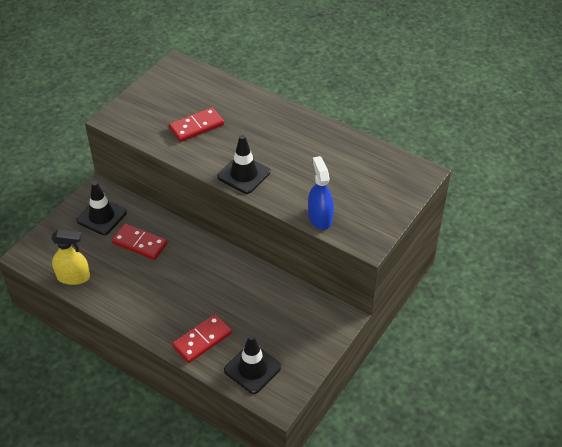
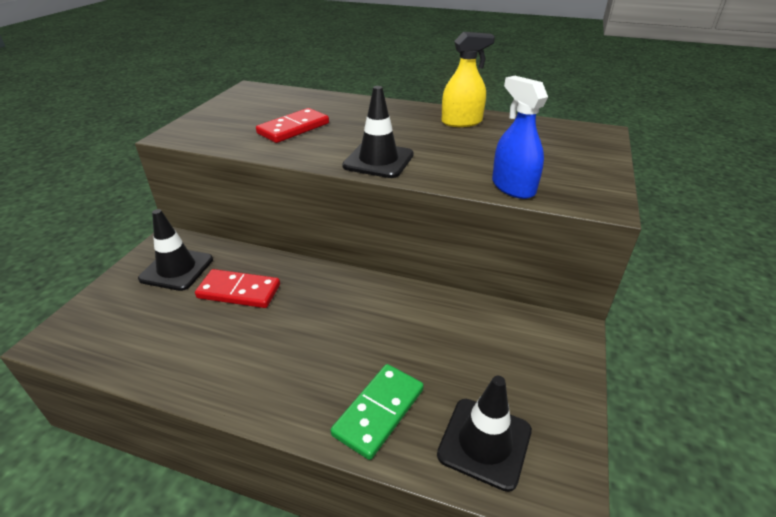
camera: 15 degrees left, 10 degrees down
yellow spray bottle [51,230,90,285] -> yellow spray bottle moved to [442,32,495,127]
red domino [172,314,232,363] -> green domino [330,364,424,460]

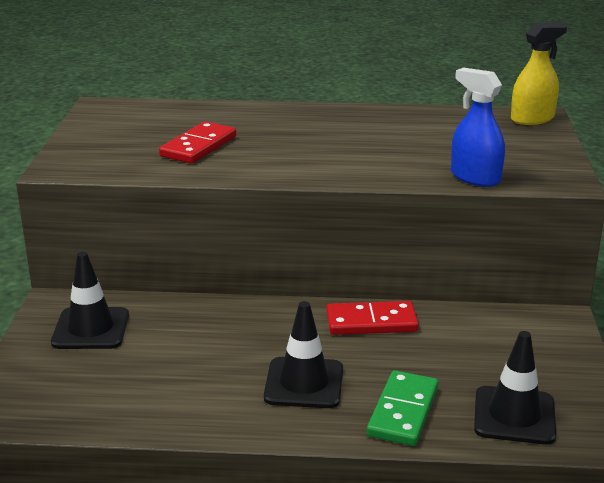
camera: 15 degrees left, 10 degrees down
red domino [195,269,280,308] -> red domino moved to [326,301,419,335]
black traffic cone [342,86,414,178] -> black traffic cone moved to [264,301,343,408]
yellow spray bottle [442,32,495,127] -> yellow spray bottle moved to [511,23,567,125]

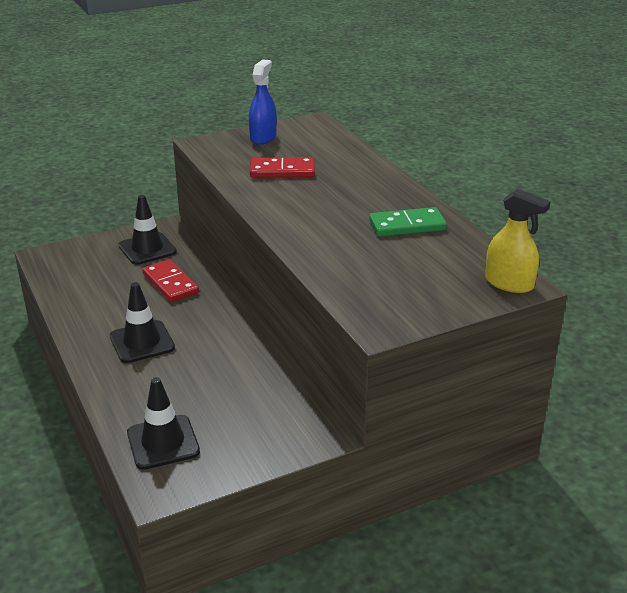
camera: 60 degrees right, 5 degrees up
red domino [326,301,419,335] -> red domino moved to [142,259,199,302]
green domino [367,370,438,446] -> green domino moved to [369,207,447,237]
blue spray bottle [451,67,505,187] -> blue spray bottle moved to [249,59,277,145]

